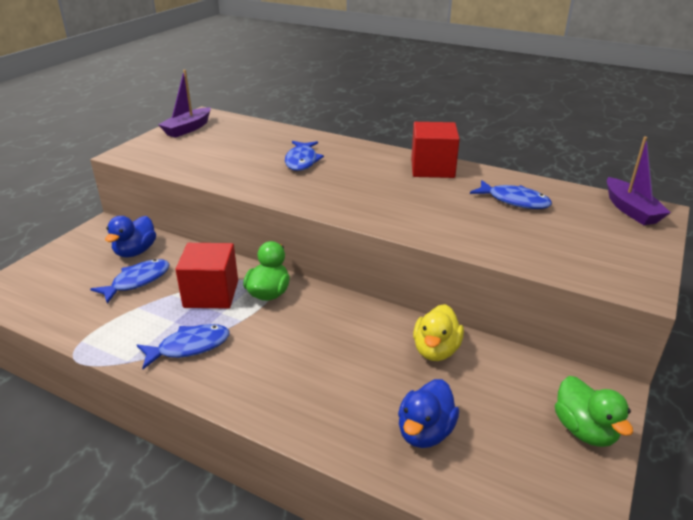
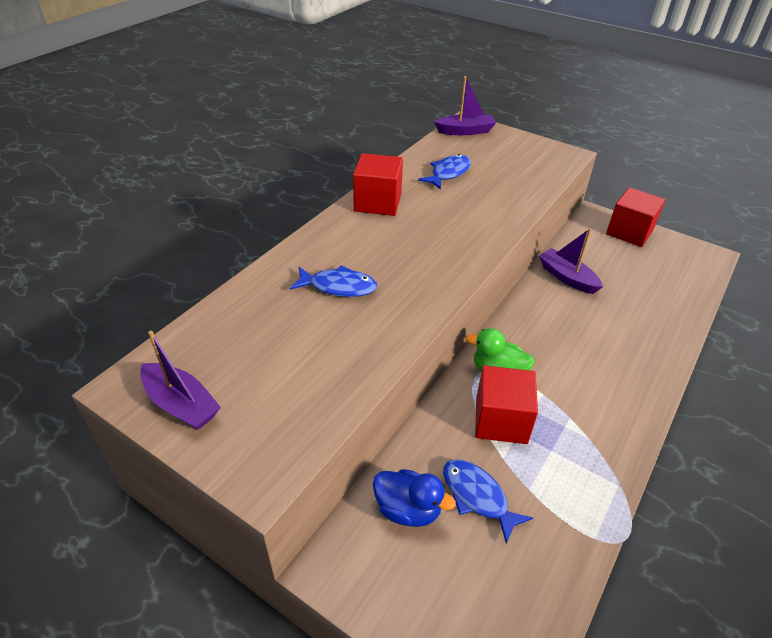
camera: 85 degrees left, 10 degrees up
blue fish [137,324,230,369] -> none
blue duck [398,379,459,448] -> none
yellow duck [413,304,464,361] -> purple boat [539,228,603,294]
green duck [555,376,633,447] -> red cube [606,187,665,247]

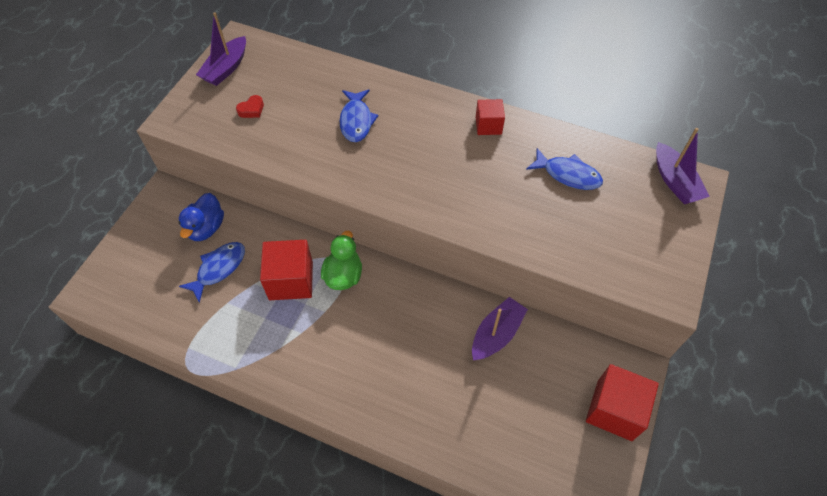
camera: 80 degrees right, 15 degrees up
red cube [353,153,403,216] -> red cube [476,99,505,135], size x0.60
none -> red heart [236,95,264,118]

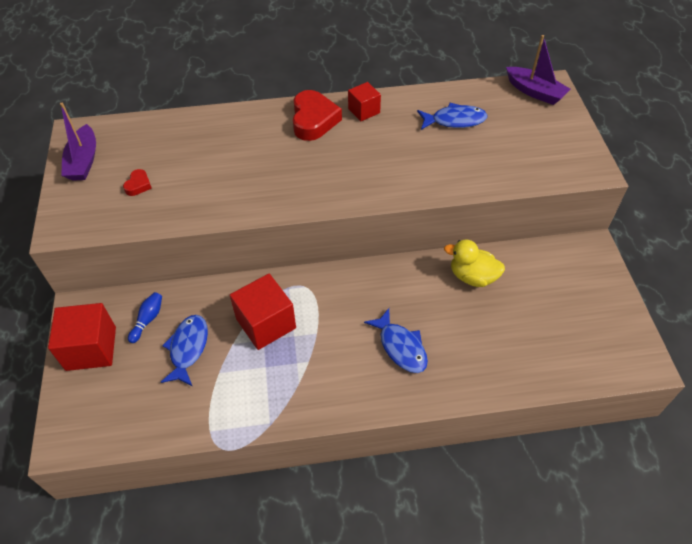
camera: 30 degrees left, 5 degrees down
blue duck [178,193,224,241] -> blue bowling pin [128,292,162,343]
green duck [321,230,362,290] -> none
blue fish [340,89,379,142] -> blue fish moved to [364,308,428,373]
purple boat [472,297,528,360] -> yellow duck [444,239,505,287]
red cube [586,364,659,441] -> red cube moved to [48,303,116,371]
none -> red heart [293,90,342,141]

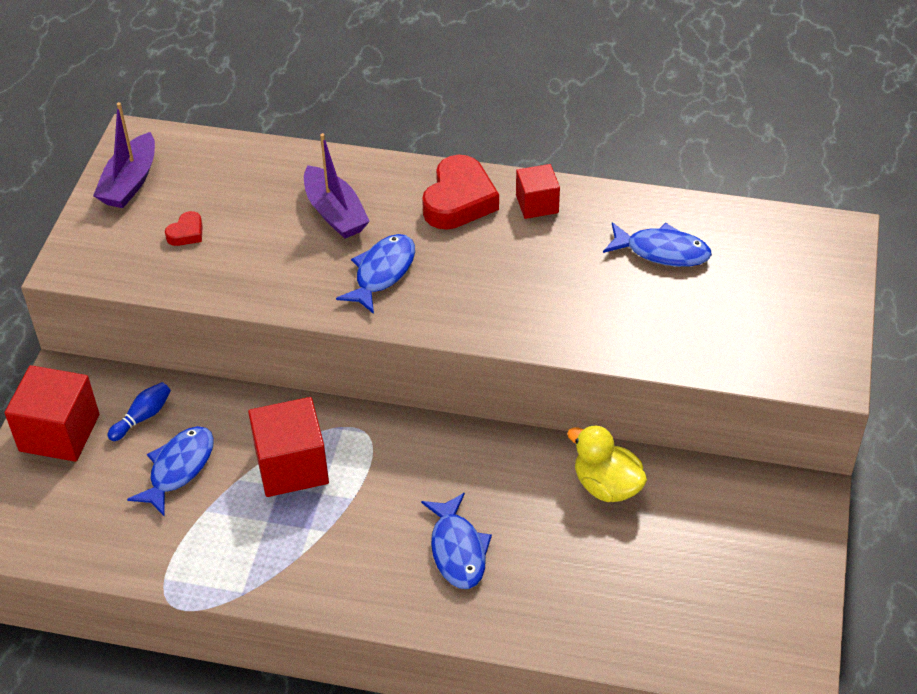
camera: 20 degrees right, 5 degrees down
purple boat [506,35,570,105] -> purple boat moved to [304,133,370,239]
none -> blue fish [336,234,415,314]

